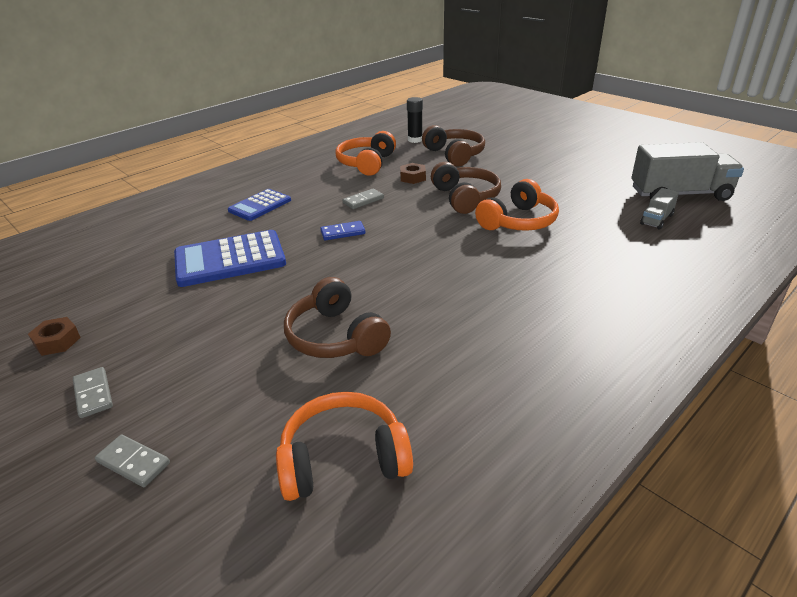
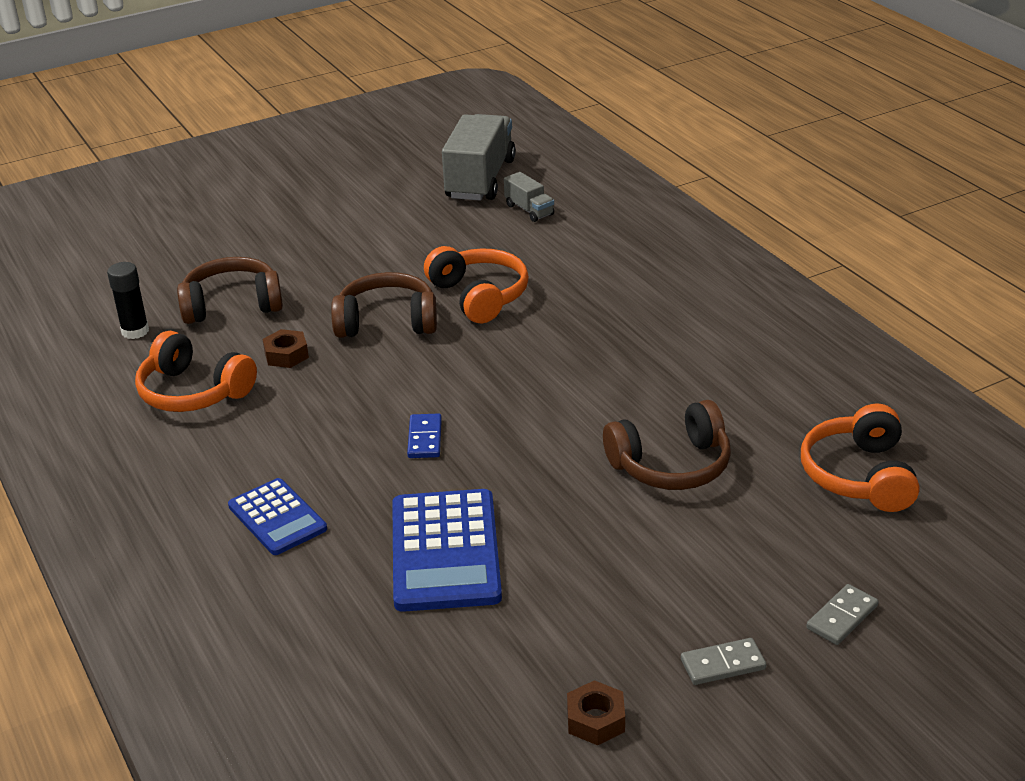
camera: 75 degrees left, 0 degrees up
grey domino [343,189,384,209] -> none

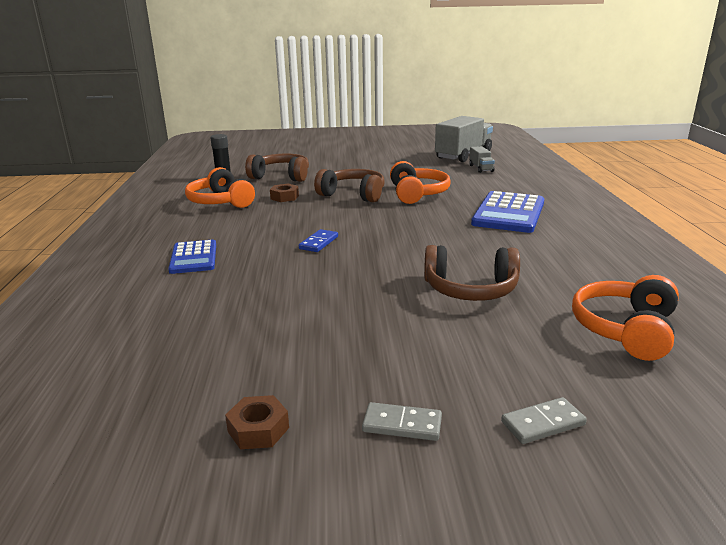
camera: 25 degrees right, 10 degrees down
blue calculator [392,489,502,612] -> blue calculator moved to [471,191,544,233]

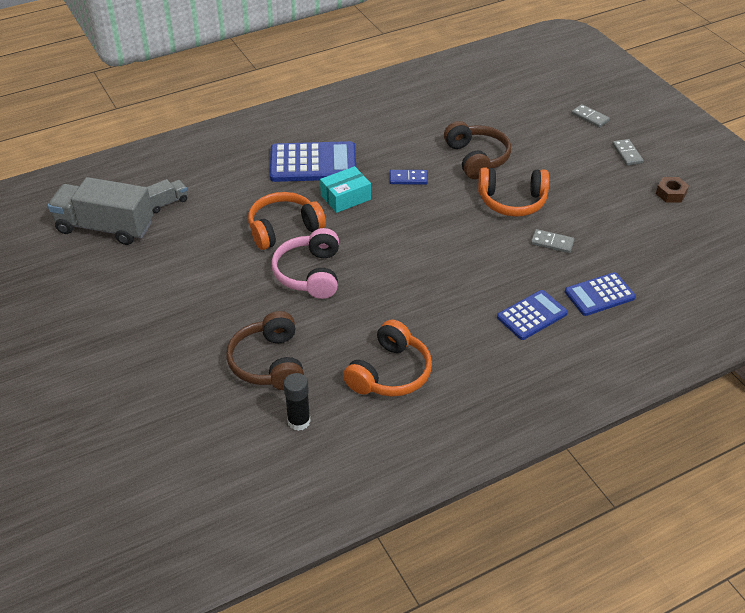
camera: 115 degrees left, 20 degrees up
brown nut [270,184,299,202] -> none
blue domino [299,229,338,252] -> blue domino moved to [390,170,428,185]
brown headphones [314,169,384,202] -> pink headphones [271,228,339,299]
orange headphones [572,275,679,361] -> orange headphones moved to [478,167,549,217]
none -> turquoise box [320,166,371,213]
none -> grey domino [531,229,575,253]
none -> blue calculator [565,272,636,316]

